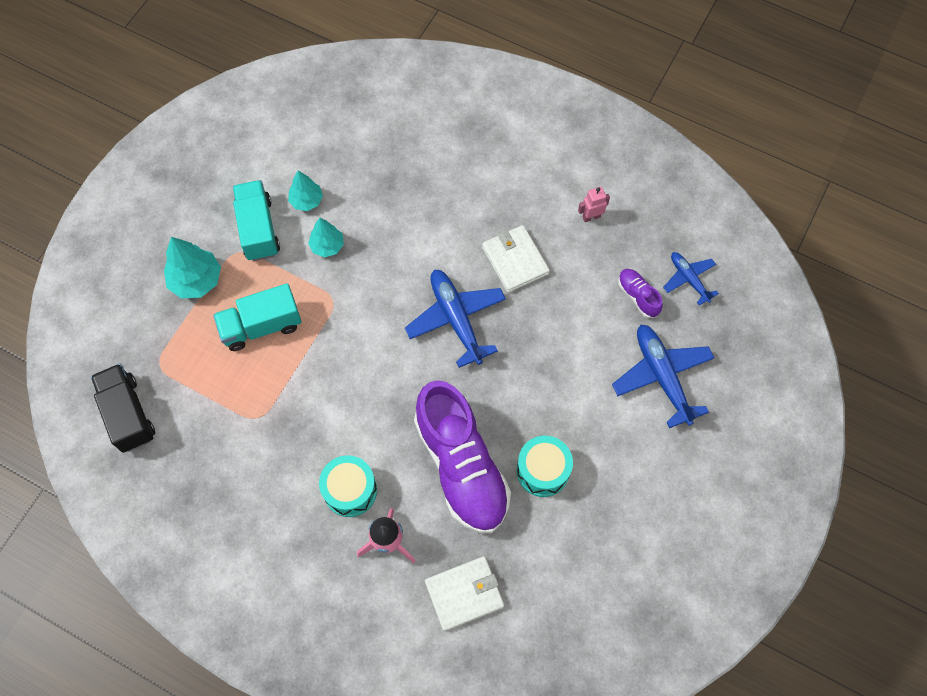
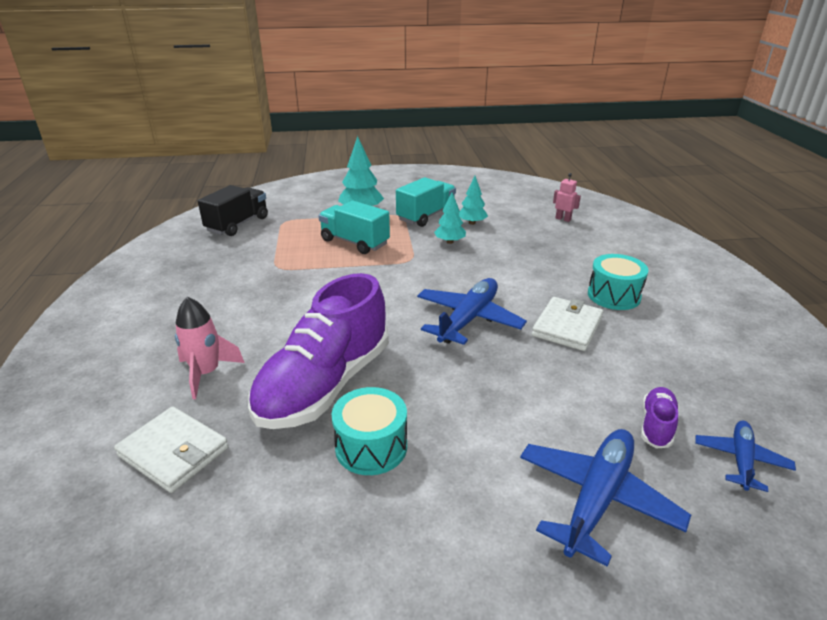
camera: 55 degrees right, 35 degrees down
turquoise drum [319,455,377,517] -> turquoise drum moved to [588,254,649,310]
pink robot [578,187,610,222] -> pink robot moved to [553,173,581,222]

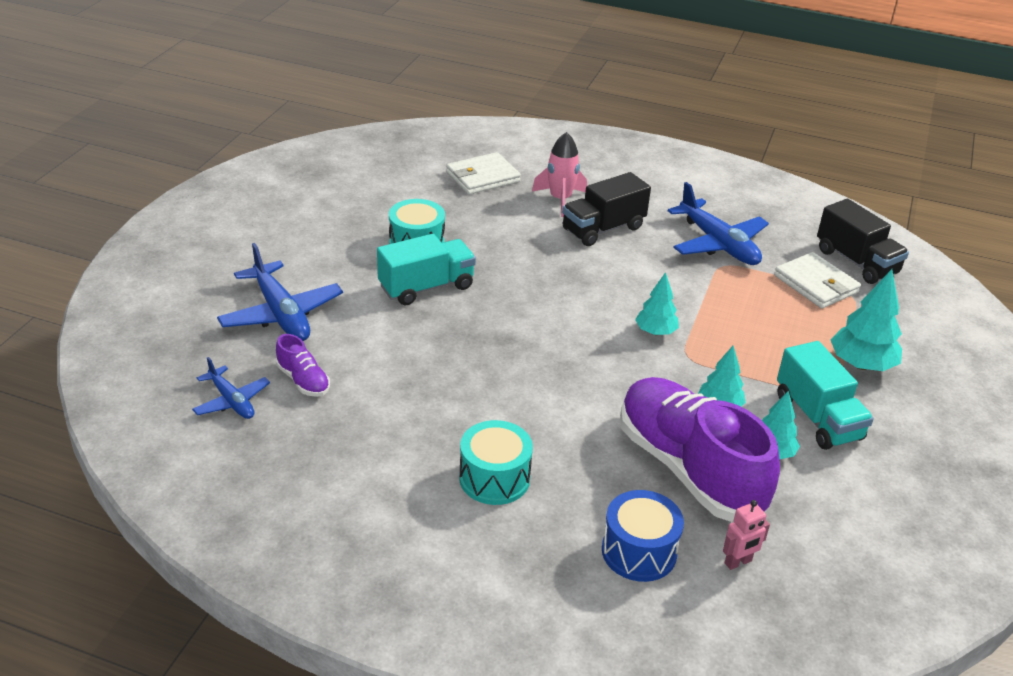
camera: 115 degrees right, 5 degrees up
purple shoe [248,273,389,429] -> purple shoe moved to [620,377,780,522]
turquoise truck [319,200,390,254] -> turquoise truck moved to [377,234,476,305]
blue plane [417,278,527,345] -> blue plane moved to [668,182,769,265]
white wallet [532,297,603,351] -> white wallet moved to [774,252,861,308]
none -> black truck [562,172,651,246]
none -> blue drum [602,490,684,582]
none -> turquoise tree [635,272,679,335]

